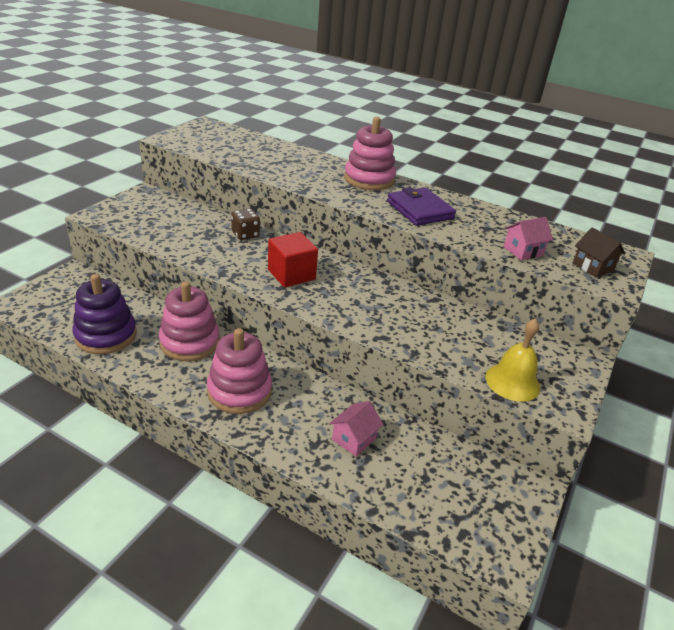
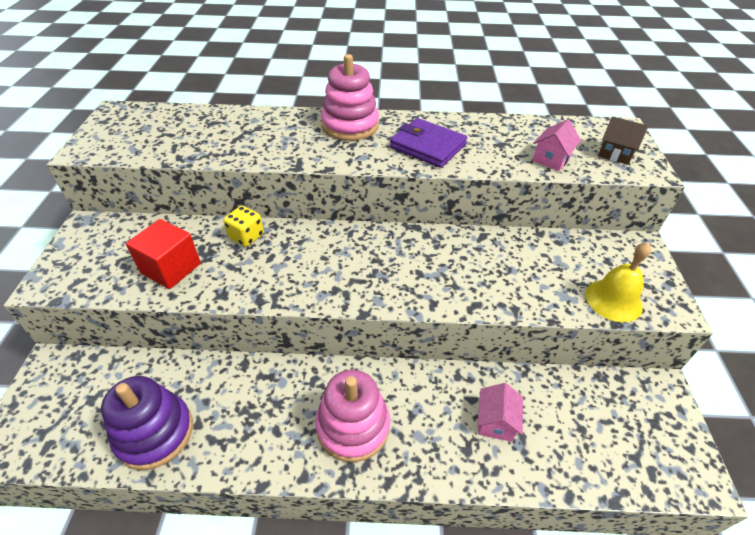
camera: 25 degrees left, 10 degrees up
pink stacking toy [159,281,220,361] -> none
brown dice [231,208,260,240] -> yellow dice [223,206,264,247]
red cube [268,232,318,288] -> red cube moved to [126,219,201,289]

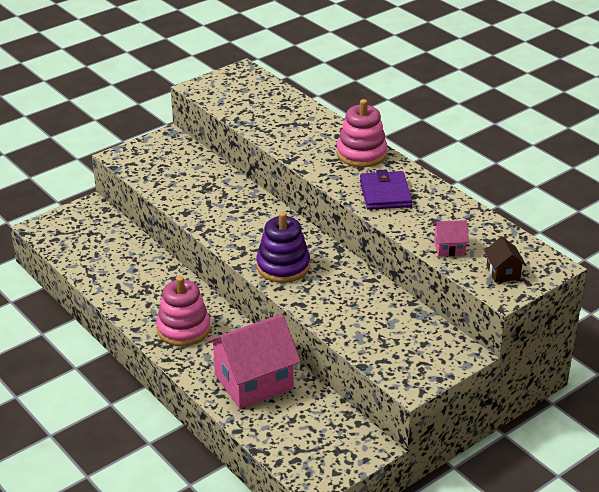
camera: 50 degrees right, 10 degrees down
purple stacking toy [101,376,193,470] -> purple stacking toy moved to [256,212,310,283]
red cube [126,219,201,289] -> none
yellow dice [223,206,264,247] -> none
pink house [478,383,523,442] -> pink house [206,314,301,409], size x2.21
yellow bell [585,242,651,322] -> none

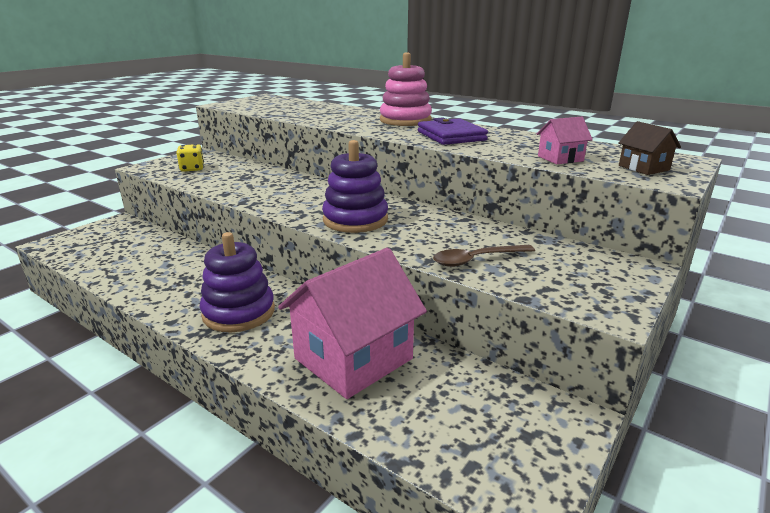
camera: 15 degrees left, 10 degrees down
pink stacking toy [156,276,211,346] -> purple stacking toy [200,232,275,332]
none -> yellow dice [176,144,204,172]
none -> brown spoon [433,245,535,267]

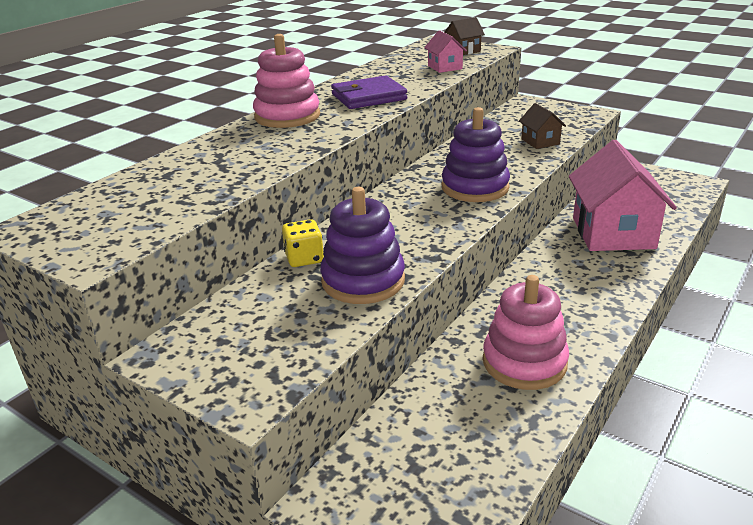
camera: 90 degrees left, 5 degrees up
yellow dice [176,144,204,172] -> yellow dice moved to [282,219,324,267]
purple stacking toy [200,232,275,332] -> purple stacking toy moved to [320,187,405,304]
pink house [278,248,427,399] -> pink house turned 45 degrees clockwise [569,140,677,251]
brown spoon [433,245,535,267] -> brown house [519,103,566,149]
none -> pink stacking toy [483,275,569,390]

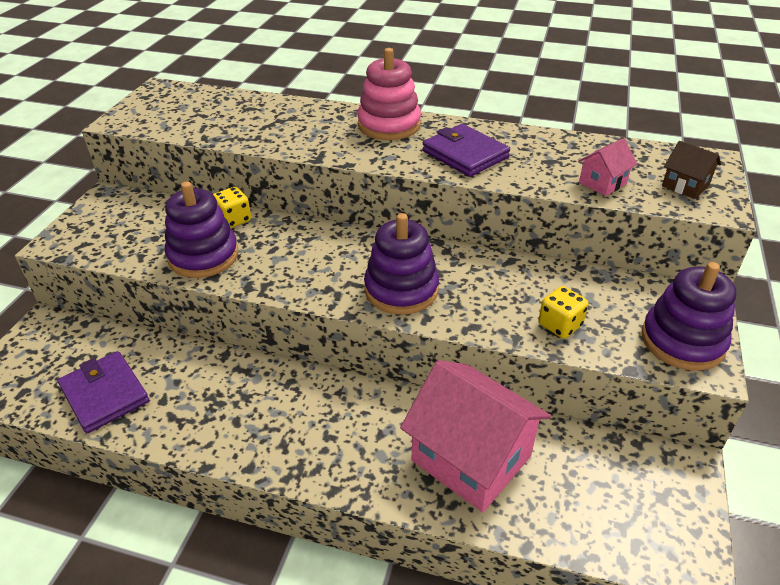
camera: 70 degrees right, 10 degrees up
pink stacking toy [483,275,569,390] -> none
brown house [519,103,566,149] -> yellow dice [538,286,589,339]
pink house [569,140,677,251] -> pink house turned 60 degrees clockwise [400,360,551,512]
none -> purple wallet [58,351,149,433]
none -> purple stacking toy [642,262,736,371]

